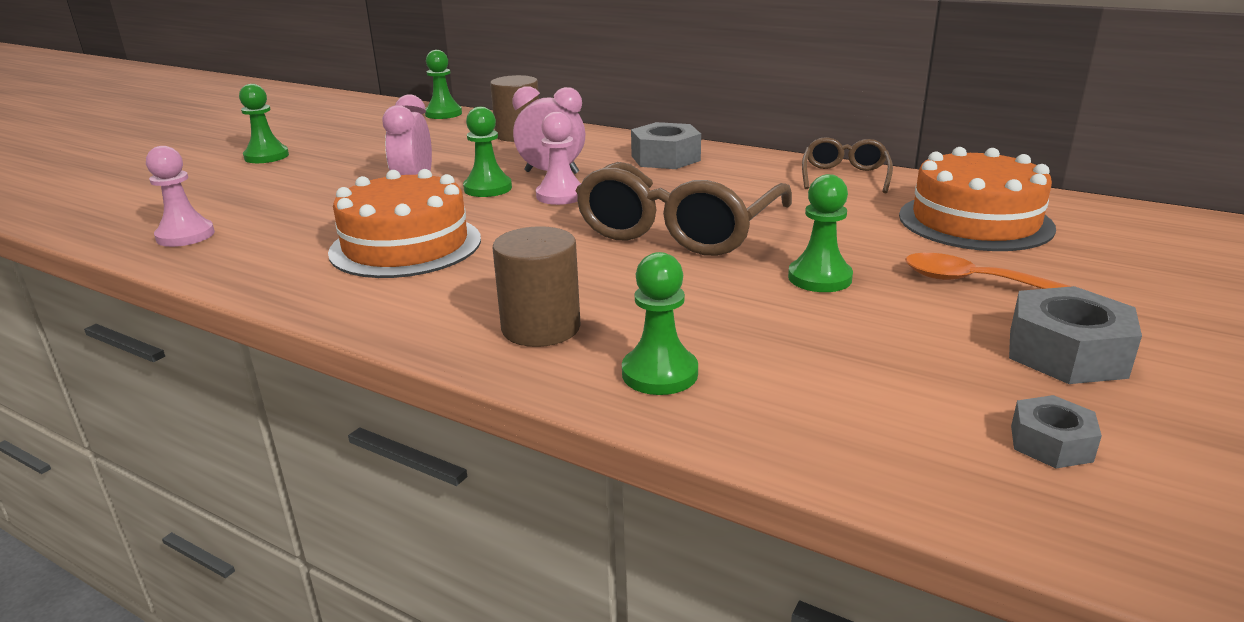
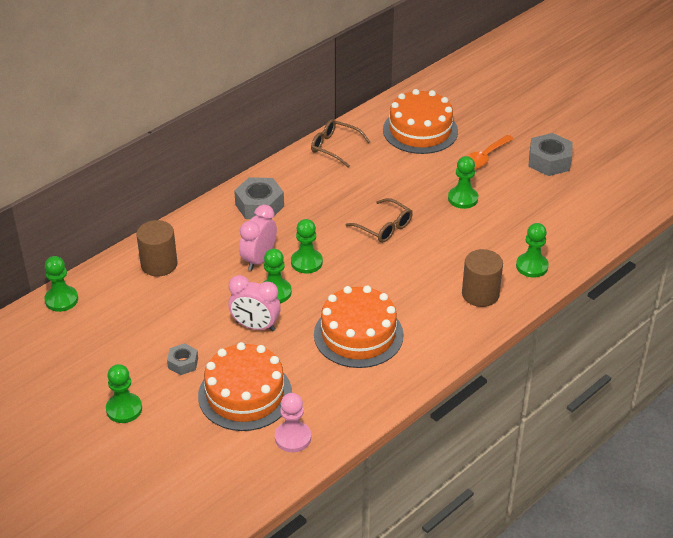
camera: 75 degrees left, 15 degrees up
pink pawn [536,112,581,205] -> green pawn [291,219,323,273]
brown glasses [575,162,792,256] -> brown glasses [345,198,413,243], size x0.52
grey nut [1011,395,1102,468] -> grey nut moved to [167,343,198,375]
none -> orange cake [198,342,292,431]

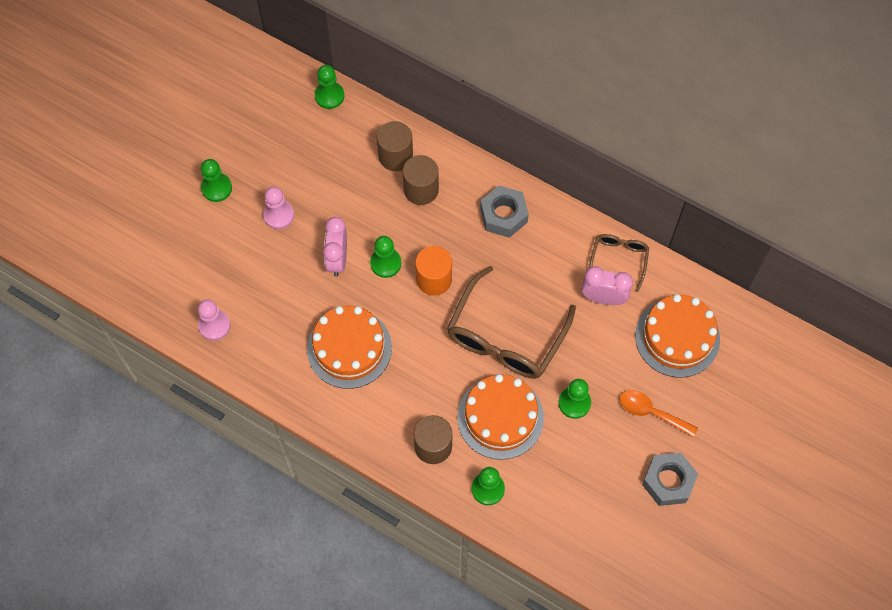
camera: 75 degrees right, 25 degrees up
grey nut [167,343,198,375] -> pink pawn [263,187,294,229]
orange cake [198,342,292,431] -> orange cake moved to [457,374,544,460]
pink clock [239,205,277,271] -> pink clock moved to [582,266,633,305]
green pawn [291,219,323,273] -> orange cylinder [415,246,452,296]
brown glasses [345,198,413,243] -> brown glasses [447,266,576,379], size x1.92
none -> brown cylinder [403,155,439,205]

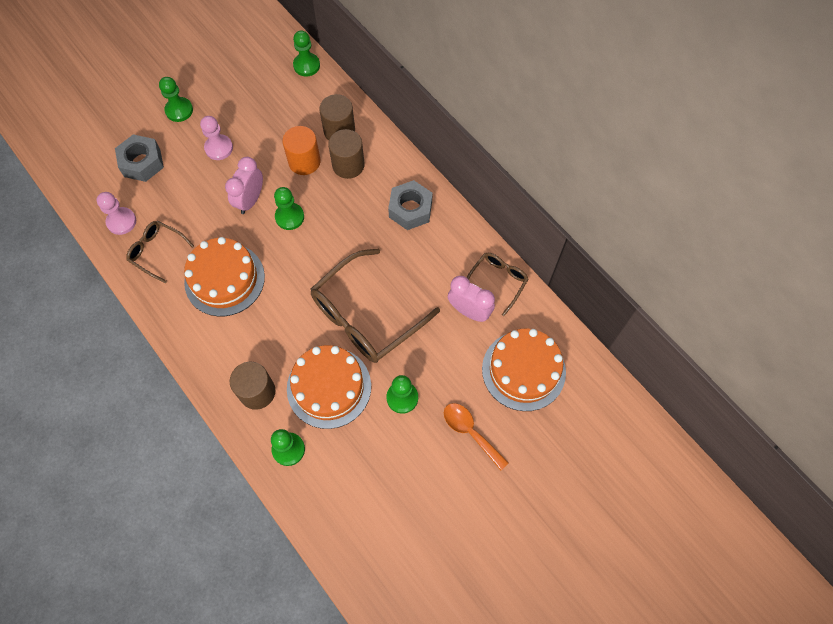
camera: 20 degrees right, 0 degrees up
orange cylinder [415,246,452,296] -> orange cylinder moved to [282,126,321,175]
grey nut [642,453,698,506] -> grey nut moved to [115,134,164,182]
none -> brown glasses [126,221,194,284]

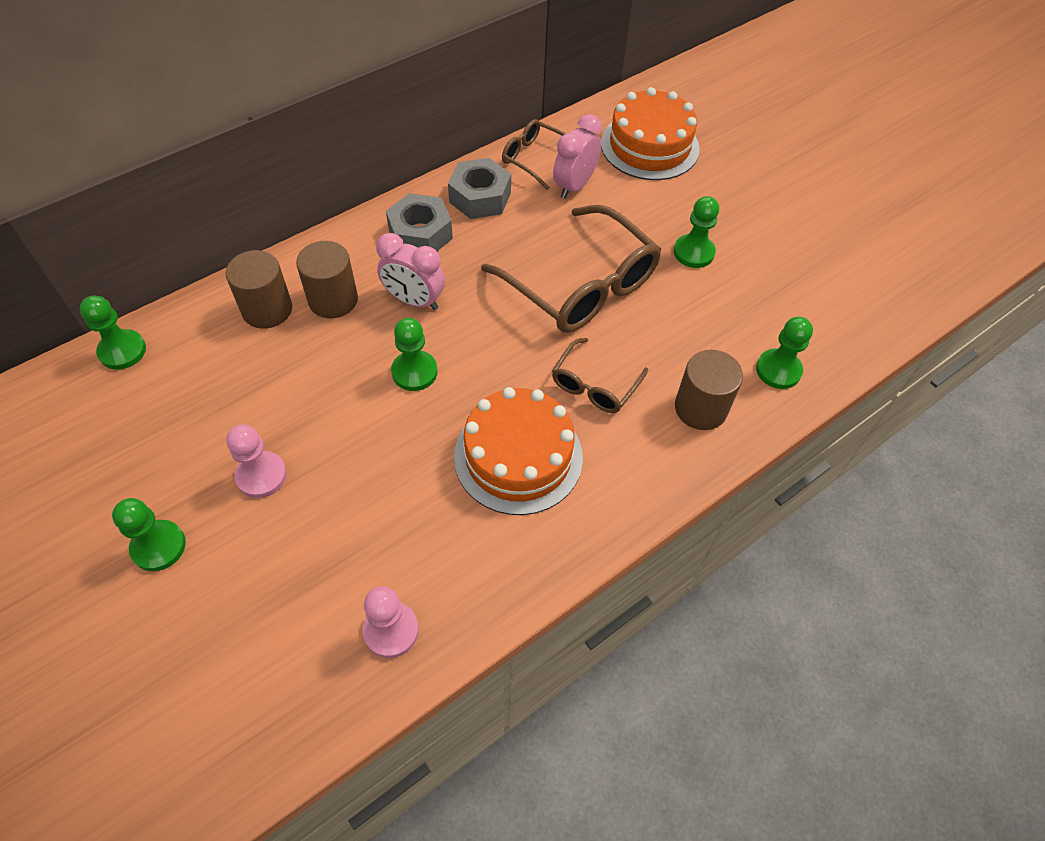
camera: 90 degrees left, 10 degrees down
grey nut [115,134,164,182] -> grey nut moved to [448,158,511,219]
brown glasses [126,221,194,284] -> brown glasses moved to [552,338,648,413]
pink clock [225,157,263,214] -> pink clock moved to [376,233,445,310]
orange cylinder [282,126,321,175] -> none
orange cake [287,345,371,429] -> none
orange spoon [444,403,509,470] -> none

